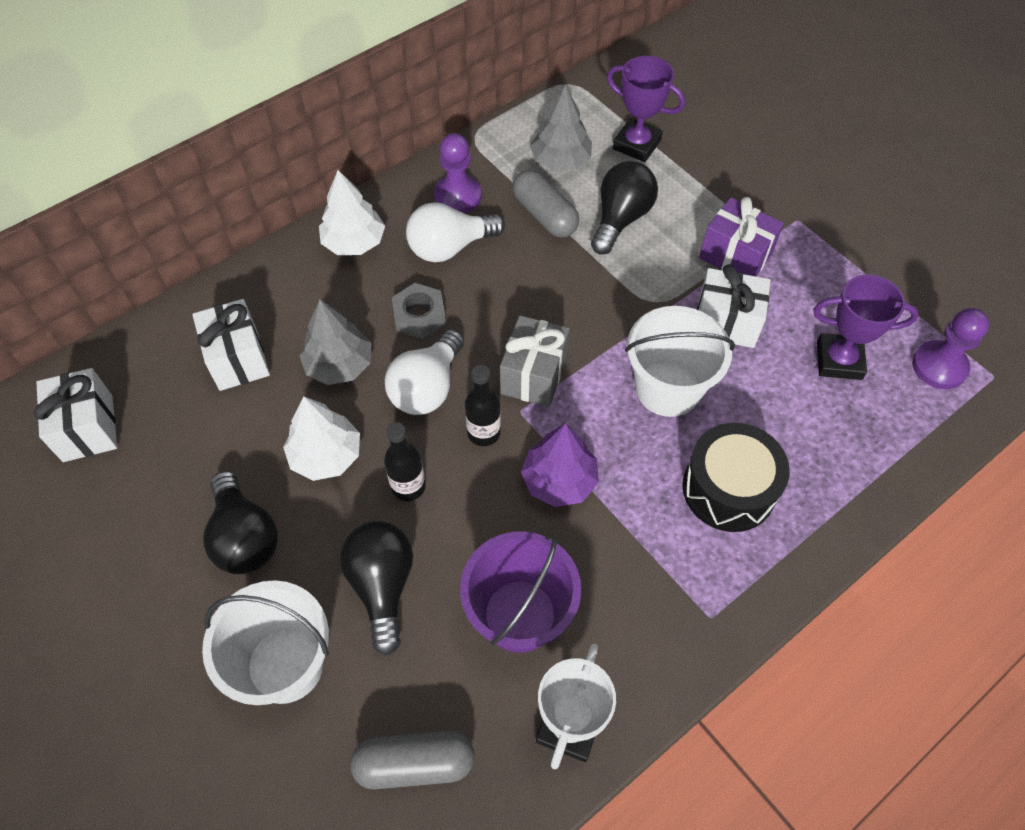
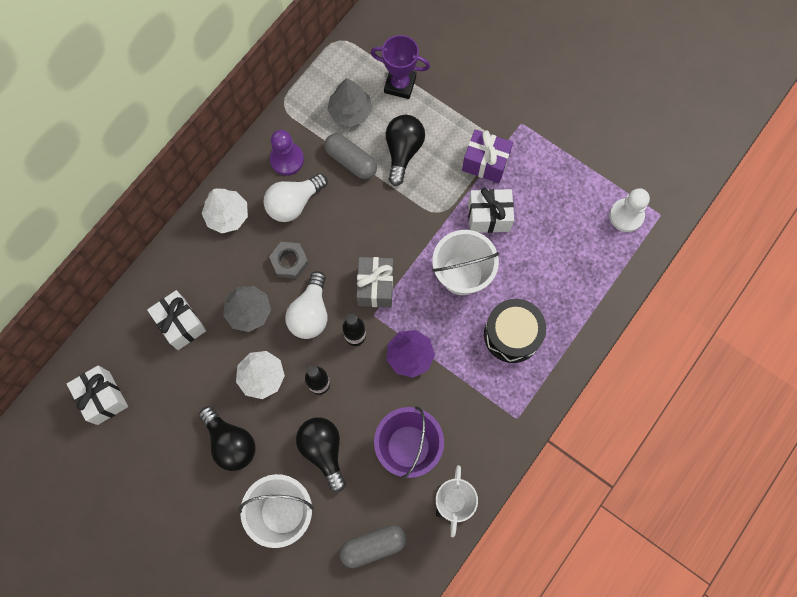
camera: 15 degrees left, 15 degrees up
purple trophy [813,275,919,380] -> none
purple pawn [912,308,989,389] -> white pawn [609,188,650,232]

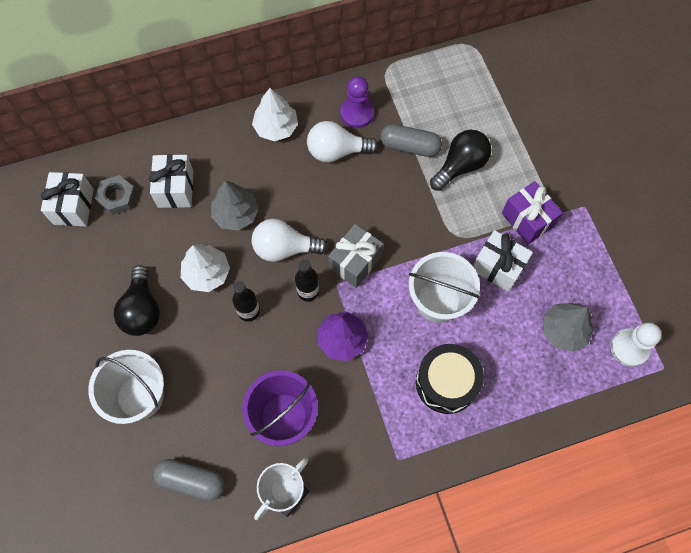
camera: 35 degrees right, 5 degrees down
grey nut [269,242,309,279] -> grey nut moved to [95,175,136,215]
white light bulb [285,271,328,339] -> white light bulb turned 45 degrees clockwise [252,219,328,262]
black light bulb [296,417,346,492] -> none
grey capsule [324,133,377,179] -> grey capsule turned 60 degrees counterclockwise [380,124,442,157]
grey tree [327,78,372,127] -> grey tree moved to [543,303,594,352]
purple trophy [371,35,430,99] -> none

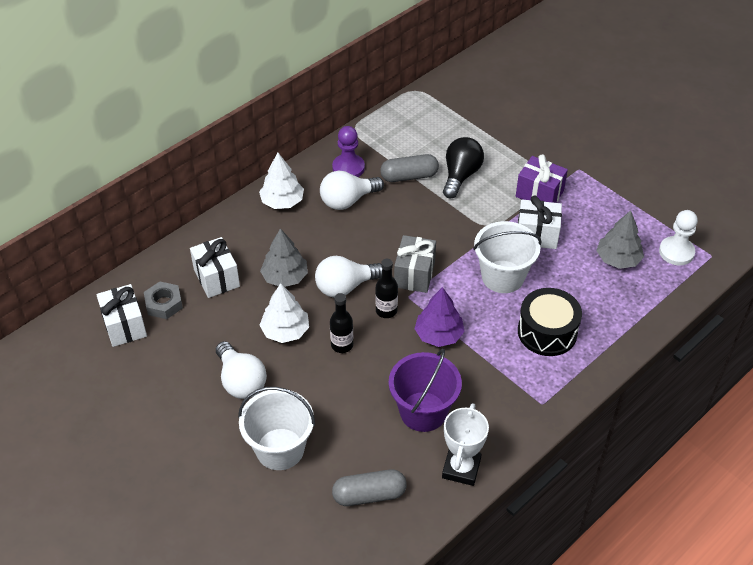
camera: 25 degrees left, 20 degrees down
black light bulb [114,265,160,336] -> white light bulb [216,341,267,399]

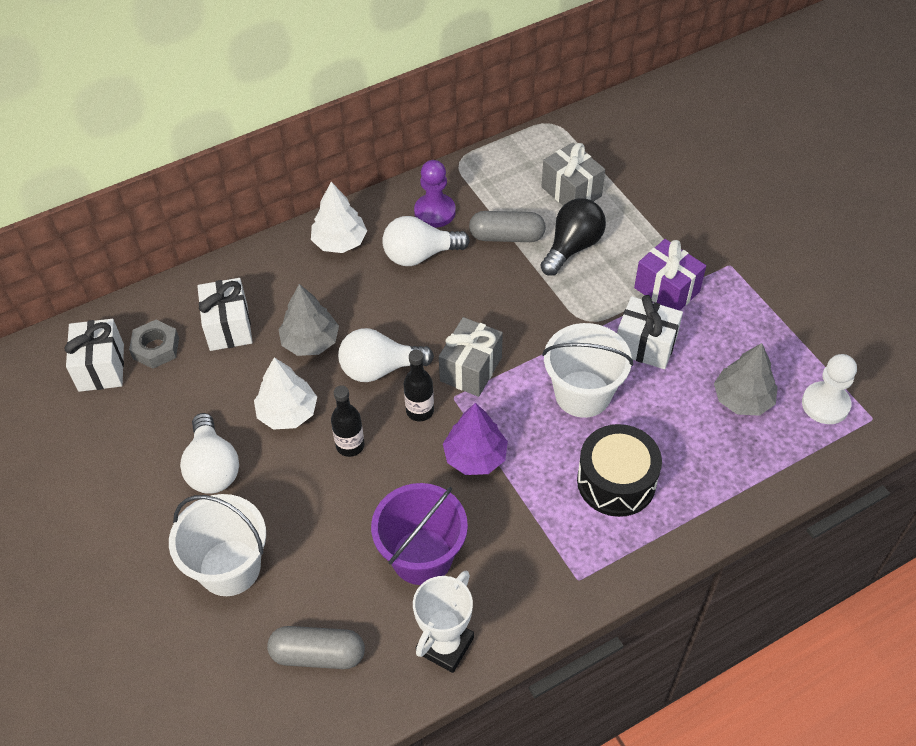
camera: 15 degrees right, 5 degrees up
none -> grey gift [542,143,605,205]

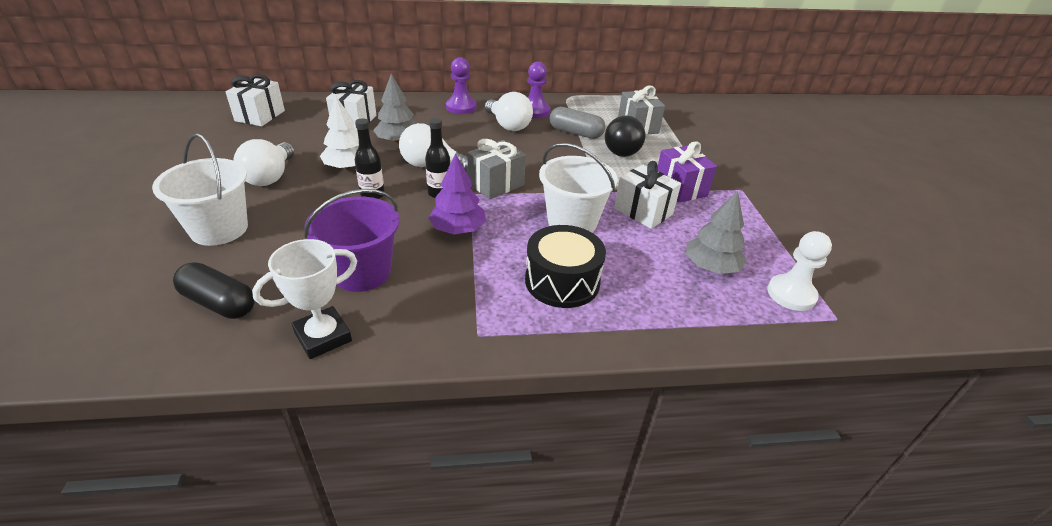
camera: 20 degrees right, 15 degrees down
grey nut [129,320,179,369] -> none
grey capsule [267,626,365,669] -> black capsule [173,262,255,319]
white tree [311,182,367,253] -> purple pawn [446,57,476,114]
white light bulb [382,216,470,266] -> white light bulb turned 135 degrees counterclockwise [485,92,533,131]
black light bulb [540,198,606,276] -> black light bulb turned 120 degrees clockwise [605,116,645,157]

